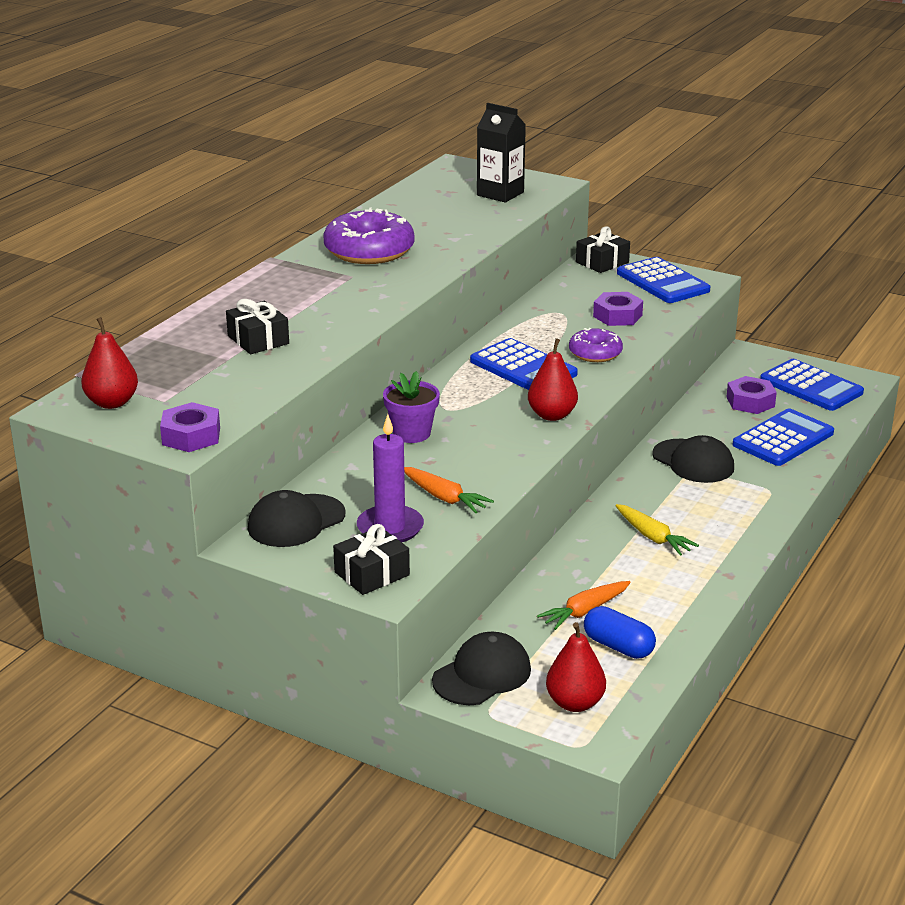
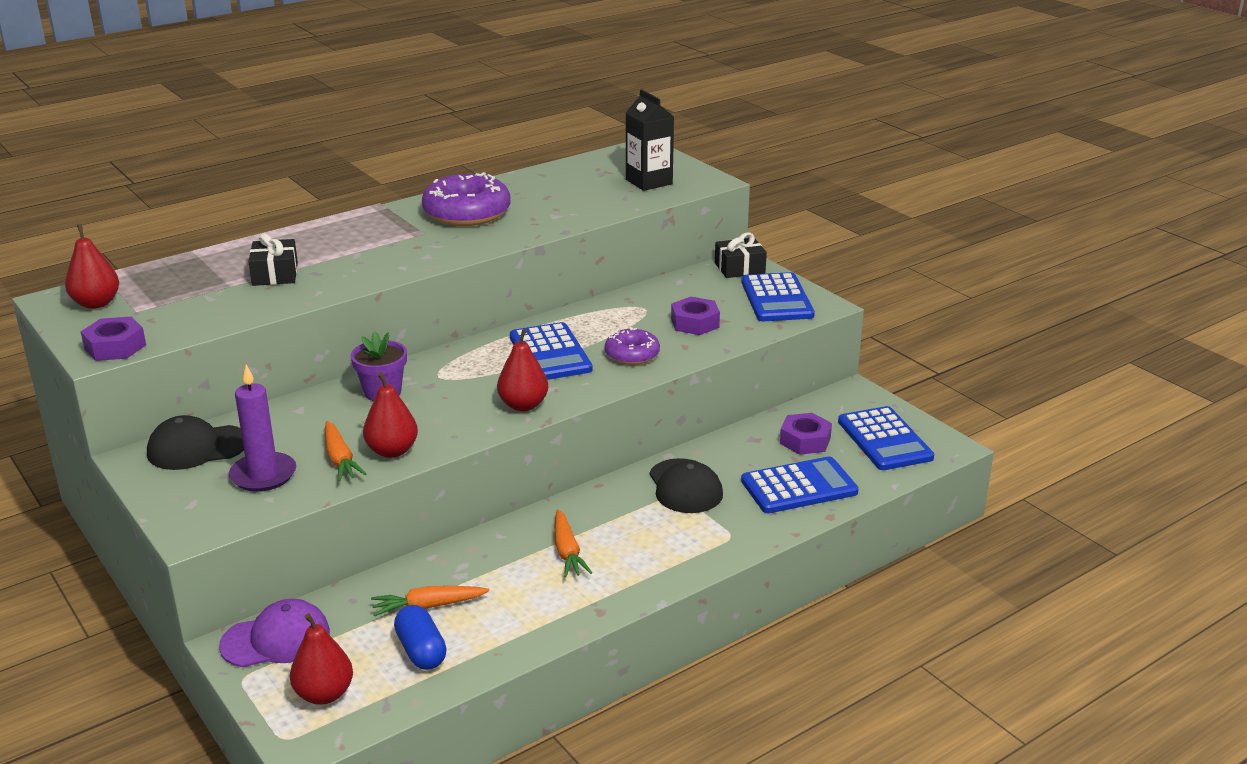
camera: 25 degrees right, 0 degrees up
black gift [333,524,410,595] -> none
black cap [432,632,531,705] -> purple cap [219,599,330,667]
yellow carrot [615,504,699,556] -> orange carrot [554,509,592,578]
none -> red pear [363,372,418,458]

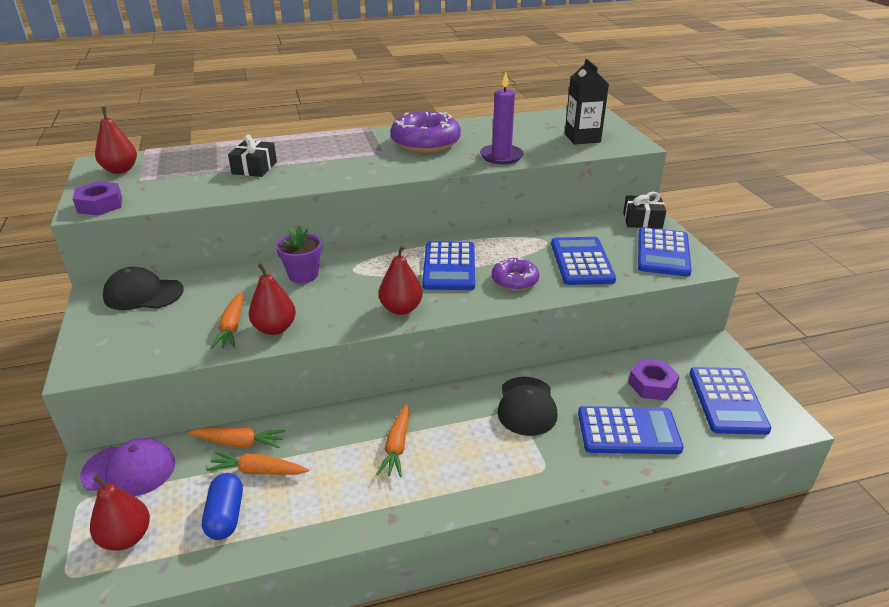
camera: 20 degrees right, 5 degrees up
purple candle [229,365,296,492] -> purple candle moved to [480,72,524,164]
purple nut [671,297,720,335] -> blue calculator [551,237,616,285]
none -> orange carrot [188,428,285,448]

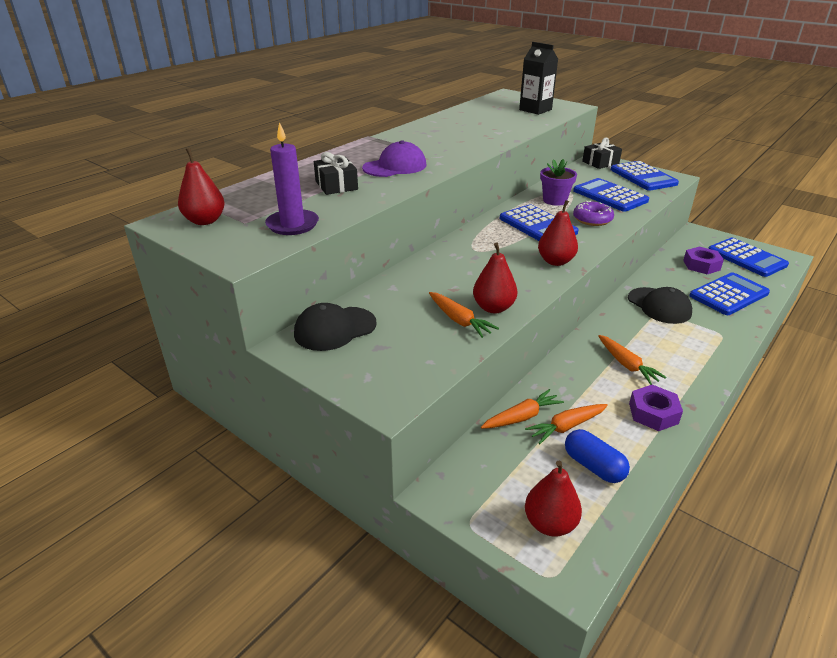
camera: 35 degrees left, 0 degrees up
purple nut [73,181,122,216] -> purple nut moved to [629,385,683,431]
purple cap [80,438,175,496] -> purple cap moved to [362,141,426,177]
purple flower pot [276,225,322,283] -> purple flower pot moved to [540,159,577,206]
purple donut [391,111,461,153] -> none
purple candle [480,72,524,164] -> purple candle moved to [265,122,319,235]

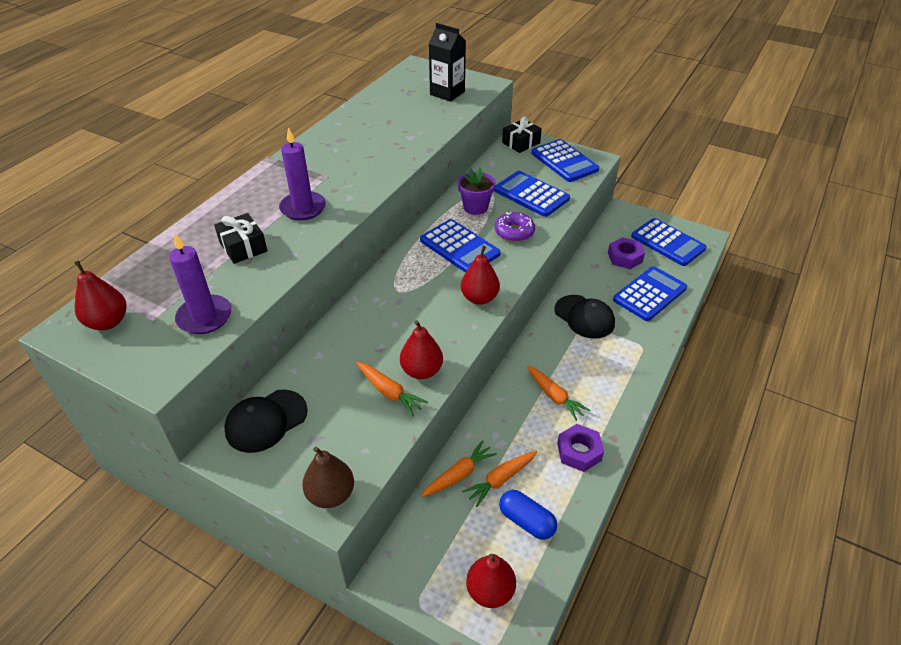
camera: 10 degrees left, 10 degrees up
purple cap [362,141,426,177] -> purple candle [279,127,326,220]
none -> brown pear [302,446,354,508]

